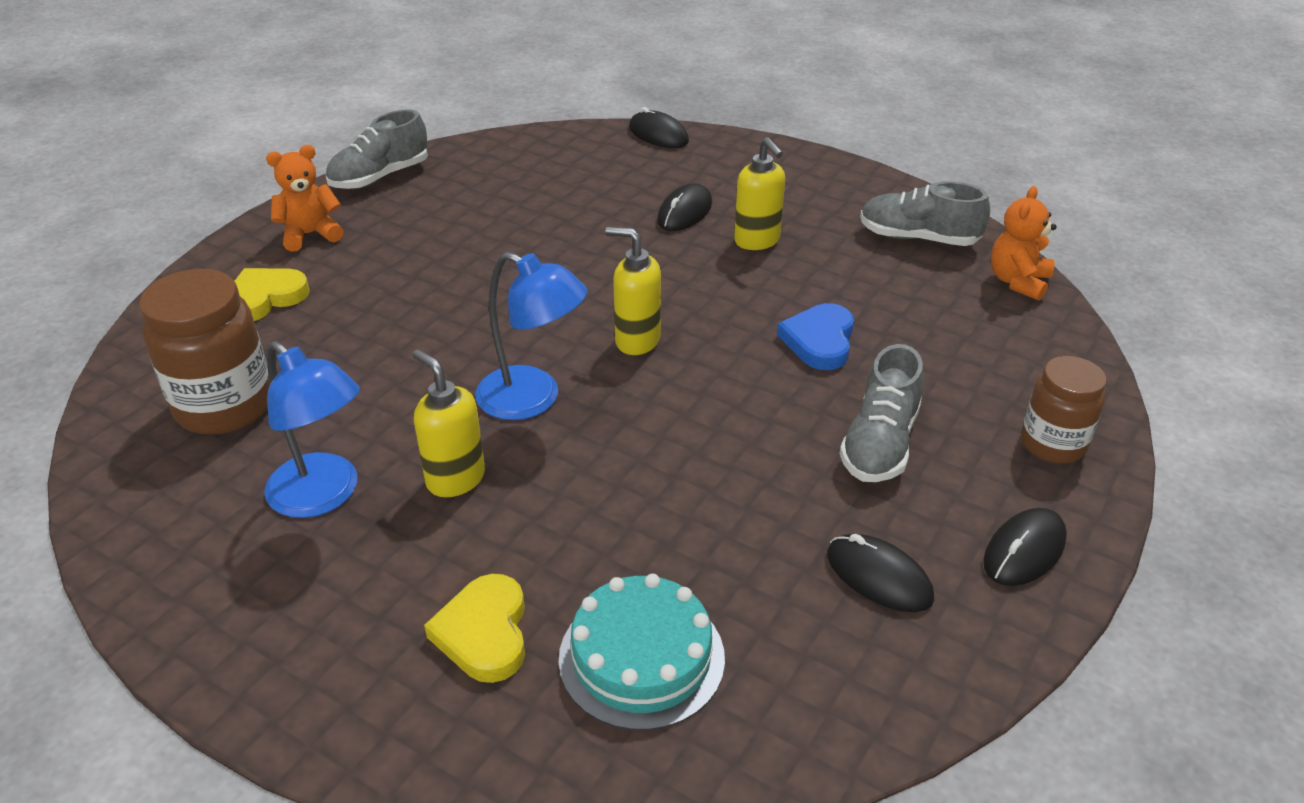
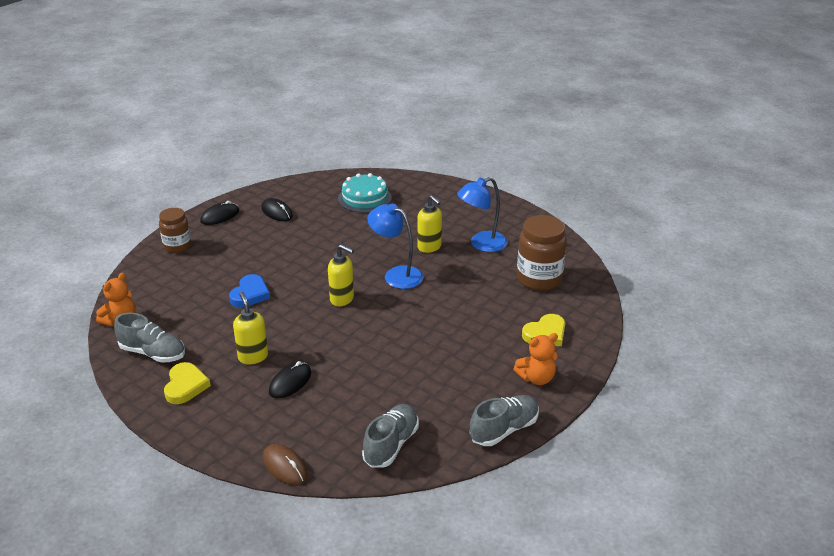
camera: 175 degrees left, 5 degrees down
blue lamp [264,341,360,518] -> blue lamp turned 75 degrees counterclockwise [457,177,508,252]
yellow heart [424,574,525,683] -> yellow heart moved to [164,362,211,404]
black mouse [629,107,689,148] -> brown mouse [263,444,307,485]
grey shoe [839,344,924,482] -> grey shoe moved to [362,404,419,468]

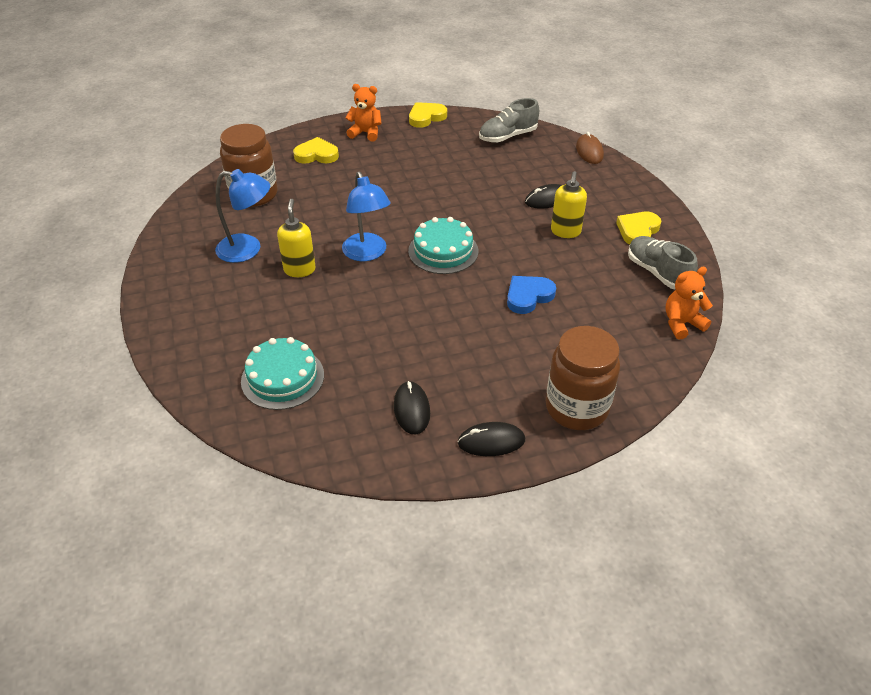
camera: 145 degrees left, 10 degrees up
brown jar [159,208,191,253] -> brown jar [546,326,620,430], size x1.57
yellow soap dispenser [328,244,354,306] -> turquoise cake [408,217,478,274]
grey shoe [470,395,539,446] -> yellow heart [409,102,447,128]

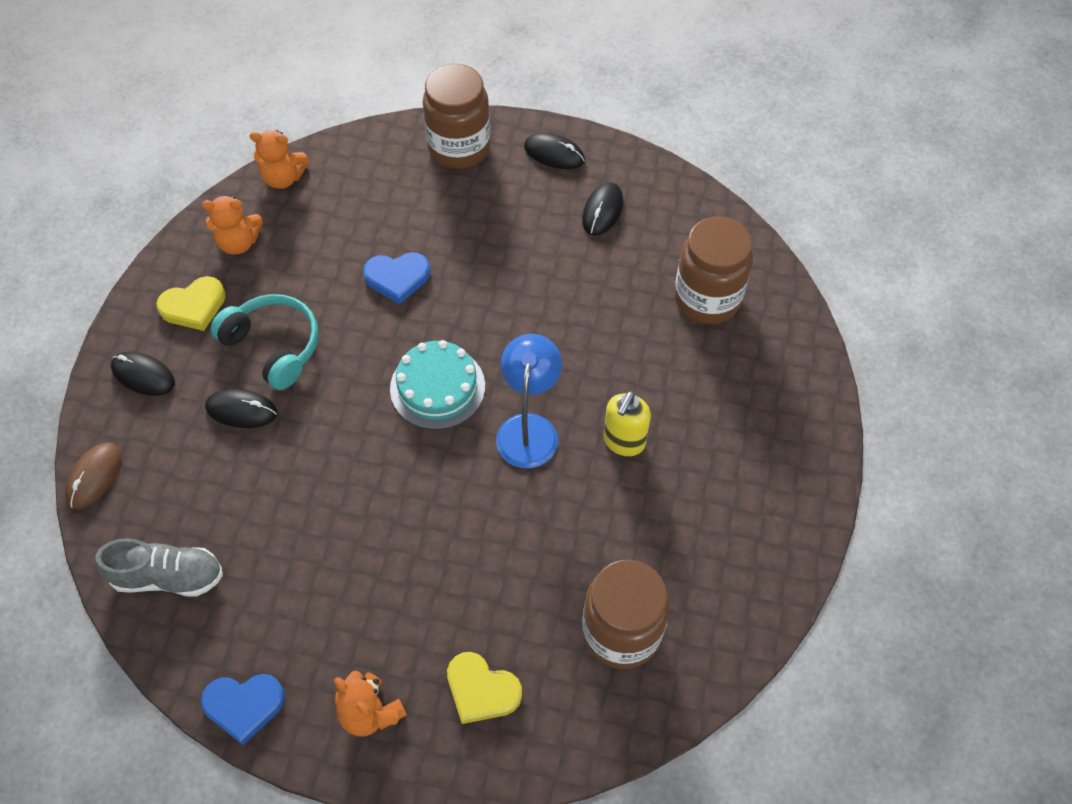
camera: 150 degrees left, 15 degrees up
blue lamp [215,169,270,263] -> none
turquoise cake [241,337,324,410] -> brown jar [674,216,753,324]
yellow heart [409,102,447,128] -> blue heart [201,674,285,745]
yellow soap dispenser [551,171,587,238] -> turquoise headphones [210,294,319,390]
grey shoe [628,236,698,290] -> orange teddy bear [202,195,263,255]
none -> black mouse [111,351,175,396]

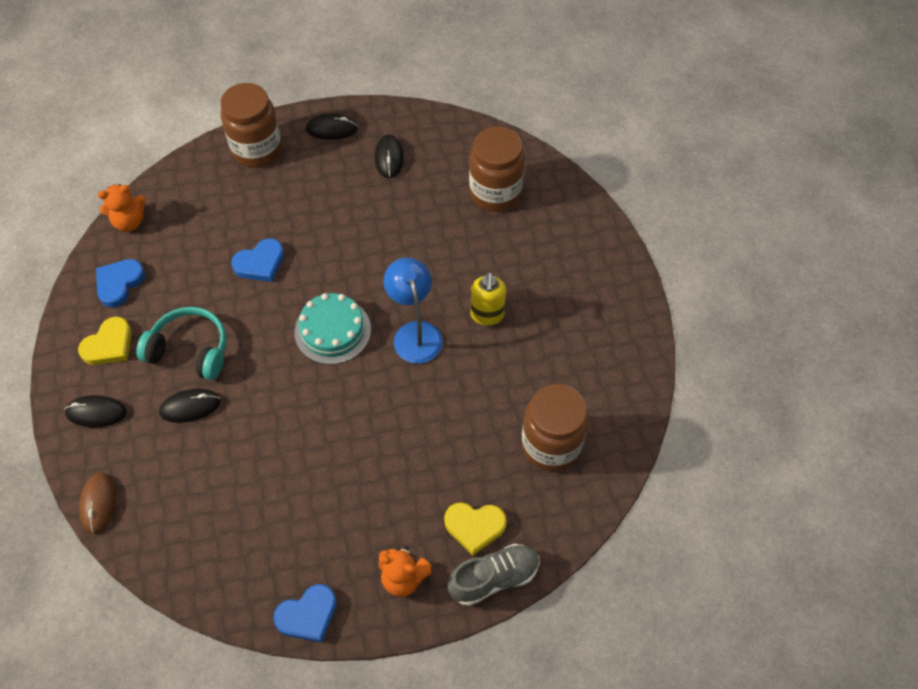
camera: 25 degrees left, 0 degrees up
grey shoe [95,538,223,597] -> grey shoe moved to [447,544,540,606]
orange teddy bear [202,195,263,255] -> blue heart [96,259,145,307]

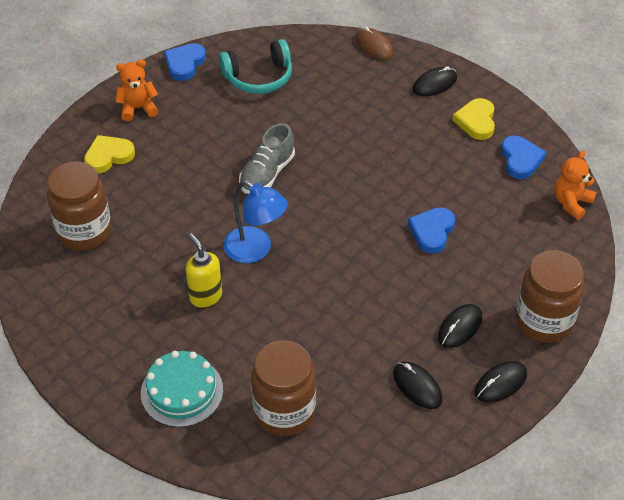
camera: 145 degrees right, 10 degrees down
turquoise headphones [136,307,226,380] -> turquoise headphones moved to [219,39,292,94]
black mouse [159,389,221,423] -> black mouse moved to [438,304,482,348]
turquoise cake [294,293,371,365] -> turquoise cake moved to [141,351,223,427]
grey shoe [447,544,540,606] -> grey shoe moved to [239,123,295,194]

